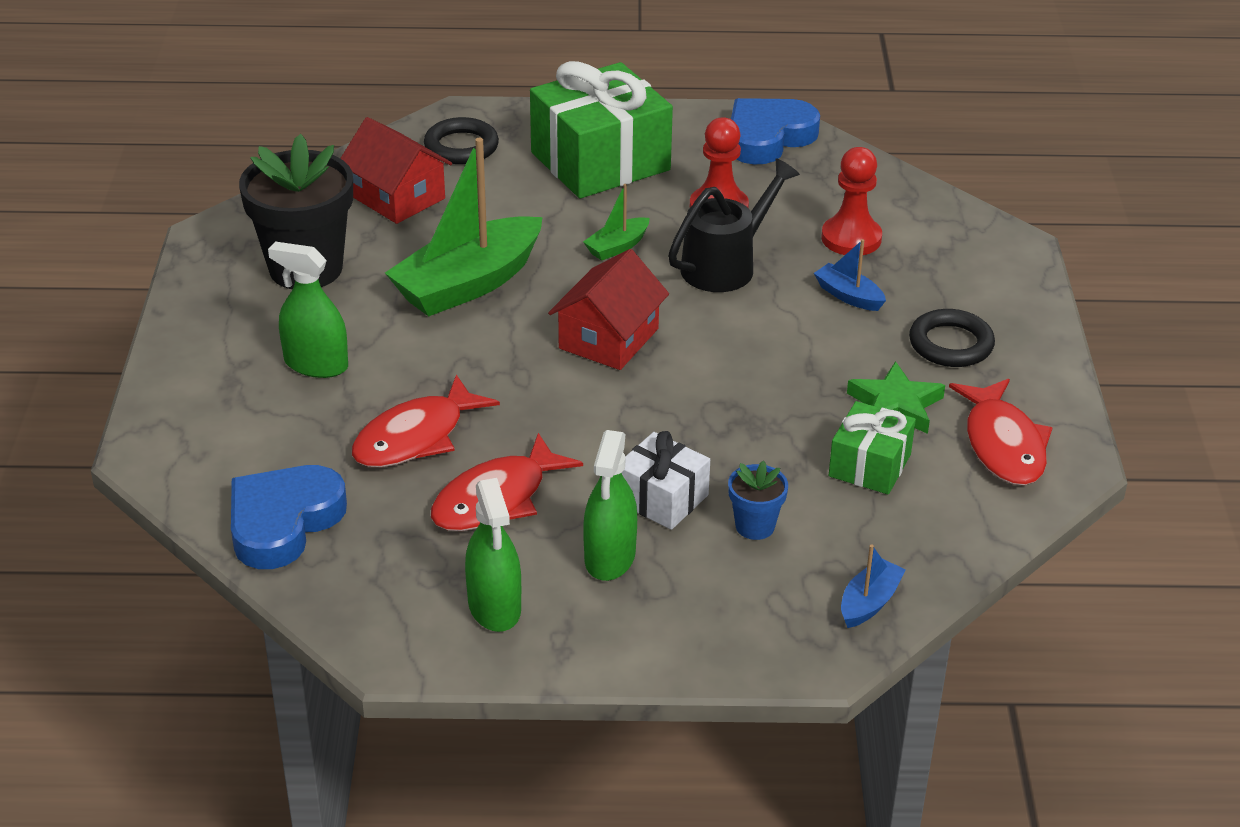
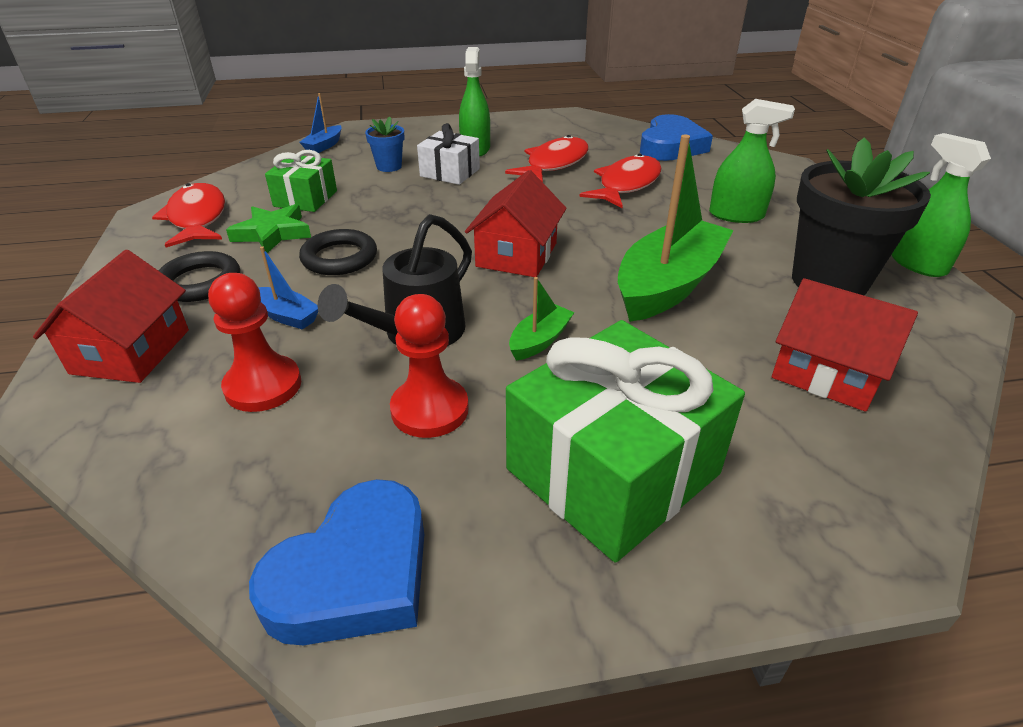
camera: 170 degrees right, 0 degrees up
black ring [424,117,499,164] -> black ring moved to [299,229,377,275]
green spray bottle [465,478,521,632] -> green spray bottle moved to [892,133,991,277]
none -> red house [33,250,189,383]

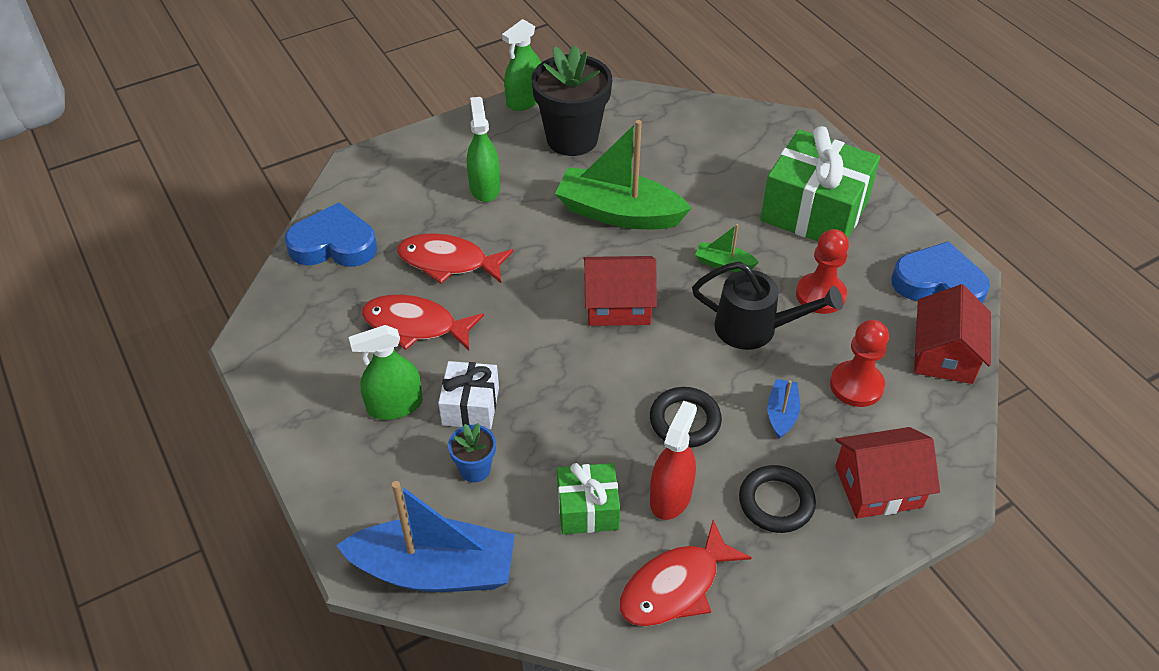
camera: 110 degrees left, 10 degrees up
green star [226,204,311,253] -> red spray bottle [650,401,697,520]
blue boat [299,93,342,153] -> blue boat [336,481,515,592], size x2.22
red house [772,278,918,412] -> red house moved to [914,284,991,384]

